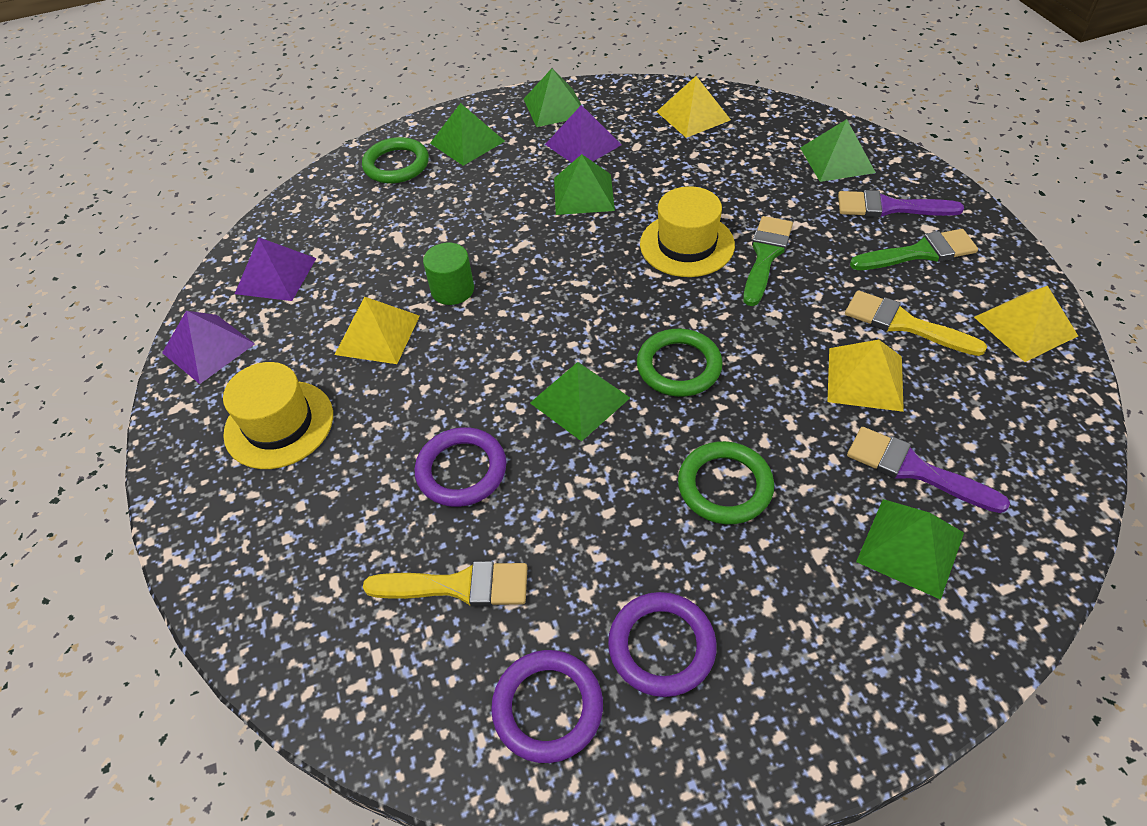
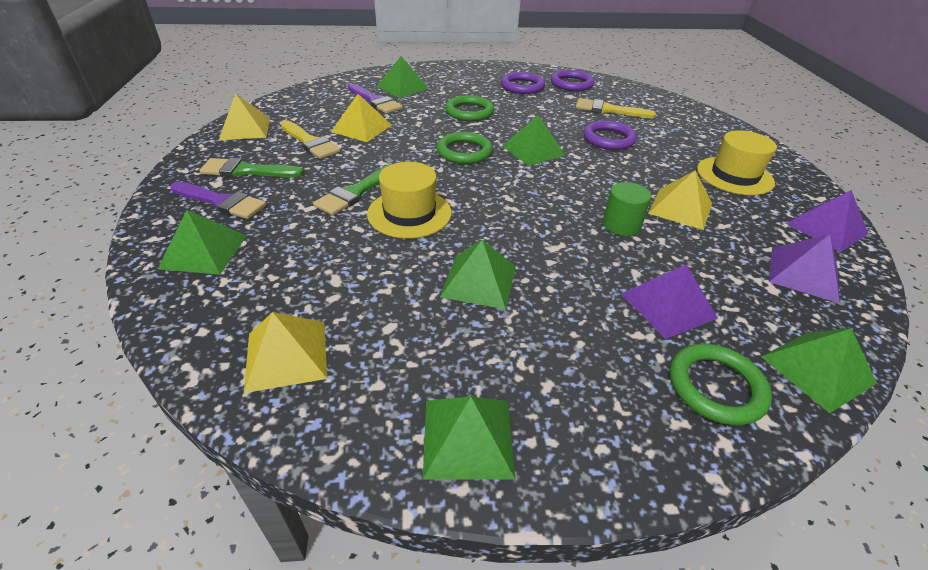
camera: 170 degrees left, 10 degrees down
green pyramid [430,103,505,166] -> green pyramid moved to [761,328,877,413]
purple pyramid [545,105,622,163] -> purple pyramid moved to [621,265,718,339]

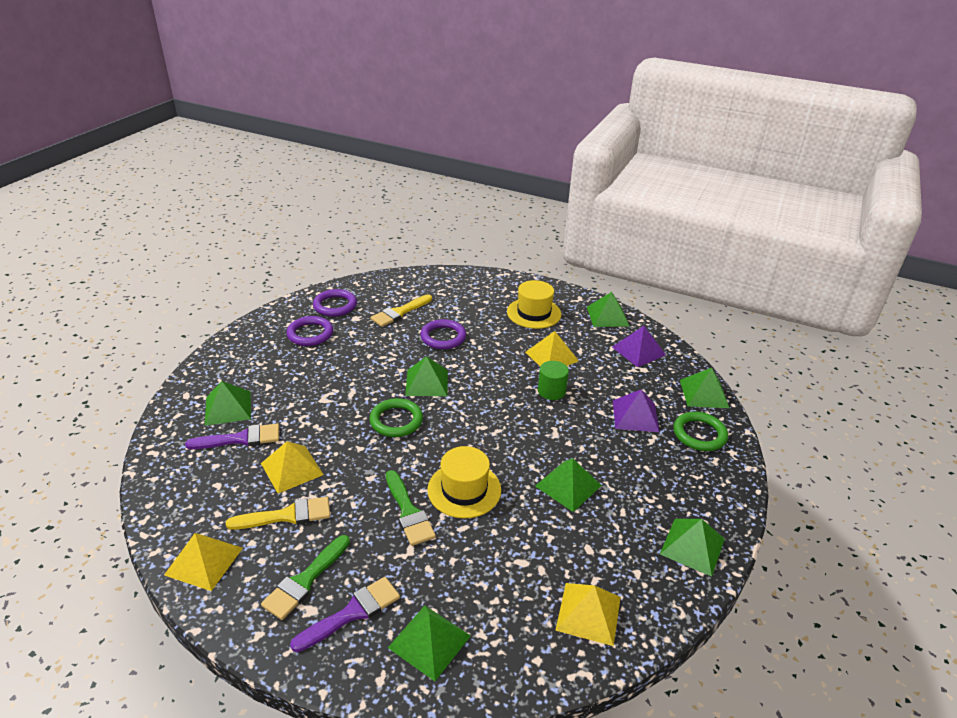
camera: 60 degrees left, 5 degrees down
green ring [445,95,494,121] -> none
purple pyramid [786,190,868,252] -> green pyramid [587,292,629,327]

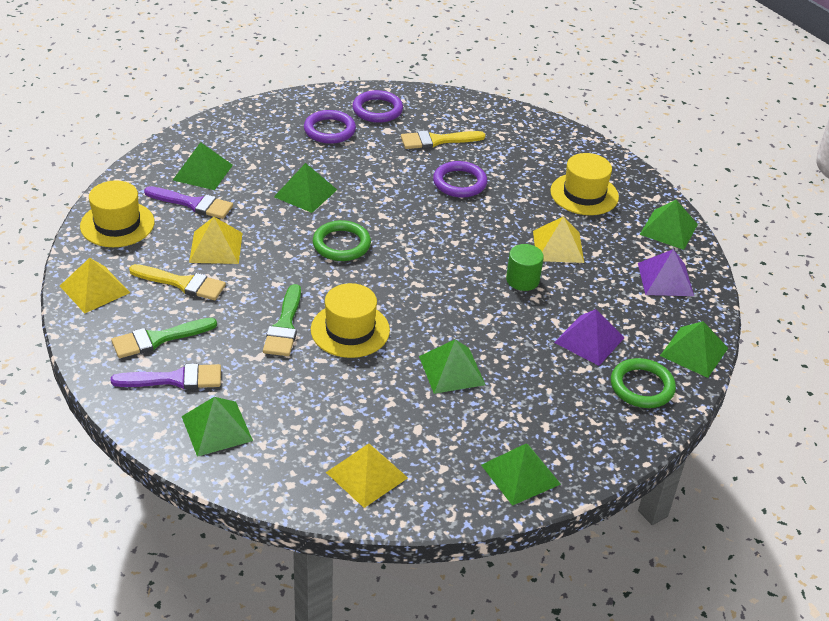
camera: 30 degrees right, 5 degrees up
green pyramid [405,356,448,396] -> green pyramid moved to [274,163,337,213]
none -> yellow hat [80,180,155,247]

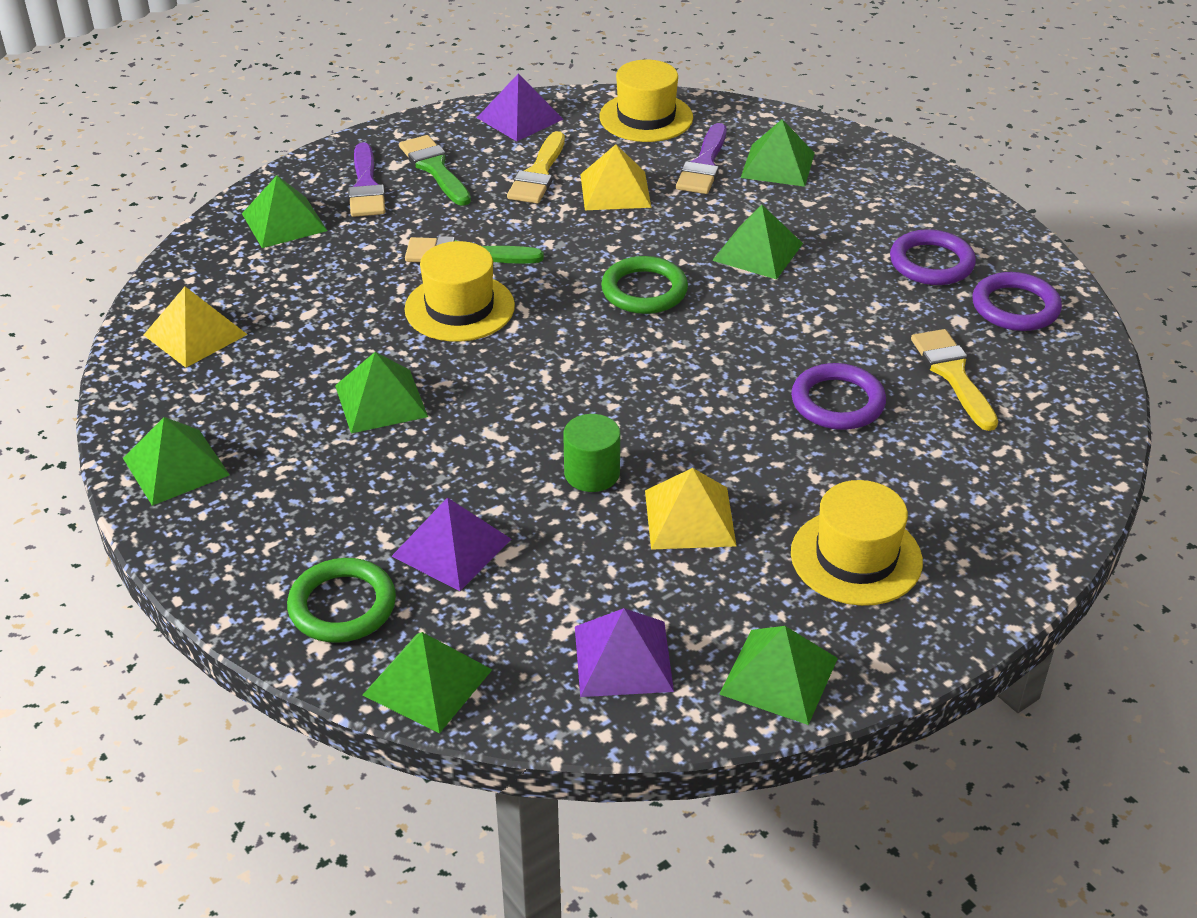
camera: 90 degrees right, 0 degrees up
yellow pyramid [60,258,130,313] -> purple pyramid [477,73,564,141]

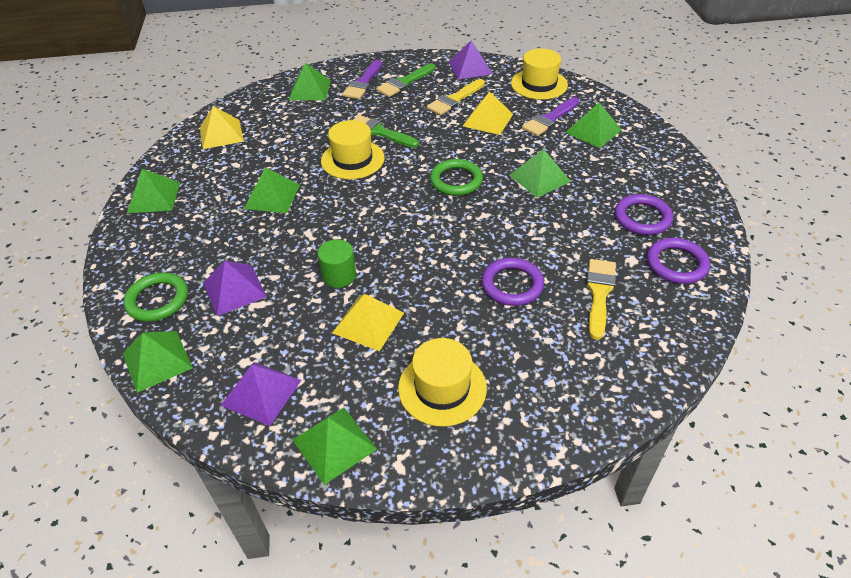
camera: 30 degrees right, 5 degrees up
green brush [399,135,471,206] -> green brush turned 135 degrees counterclockwise [376,63,436,97]

